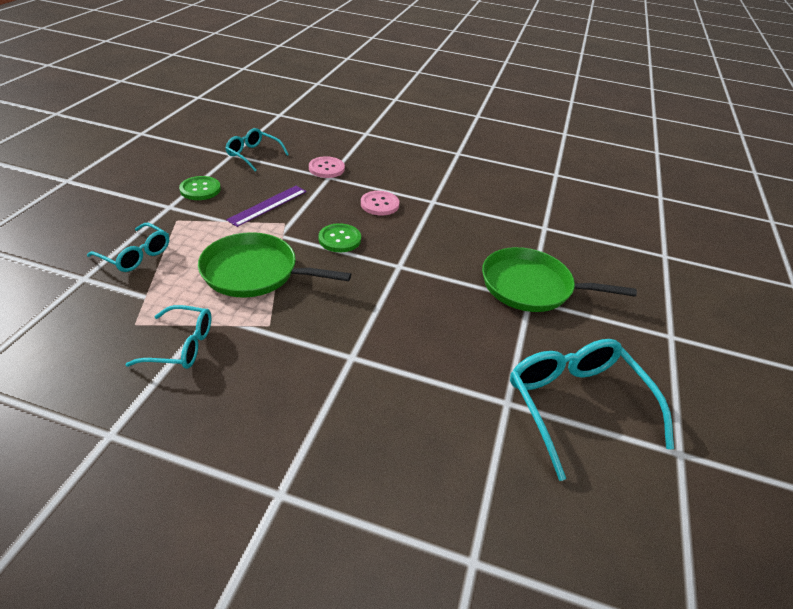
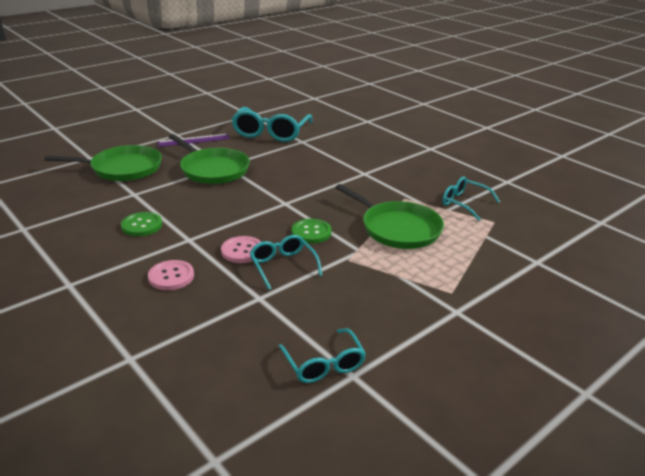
camera: 145 degrees left, 10 degrees down
turquoise glasses [87,223,169,272] -> turquoise glasses moved to [249,235,323,290]
green button [179,176,221,200] -> green button moved to [121,212,162,236]
purple ruler [226,186,307,227] -> purple ruler moved to [158,134,230,147]
pink button [309,156,345,178] -> pink button moved to [148,260,194,290]
none -> green pan [44,145,162,181]

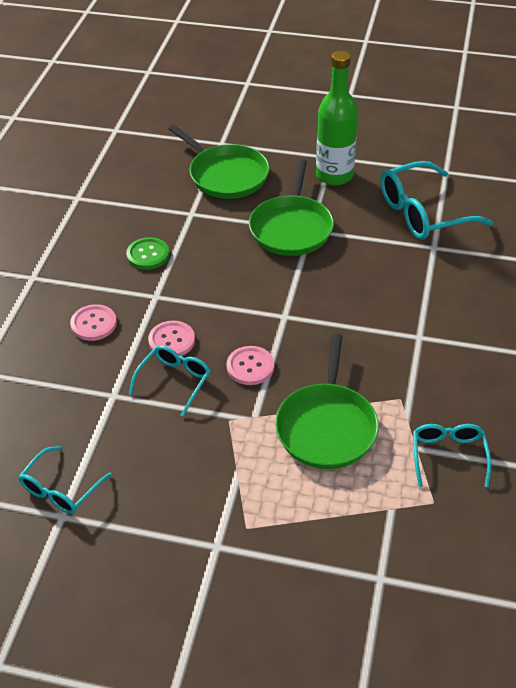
camera: 55 degrees right, 15 degrees up
purple ruler [158,134,230,147] -> green bottle [316,51,358,186]
green button [292,219,332,244] -> pink button [226,346,274,385]

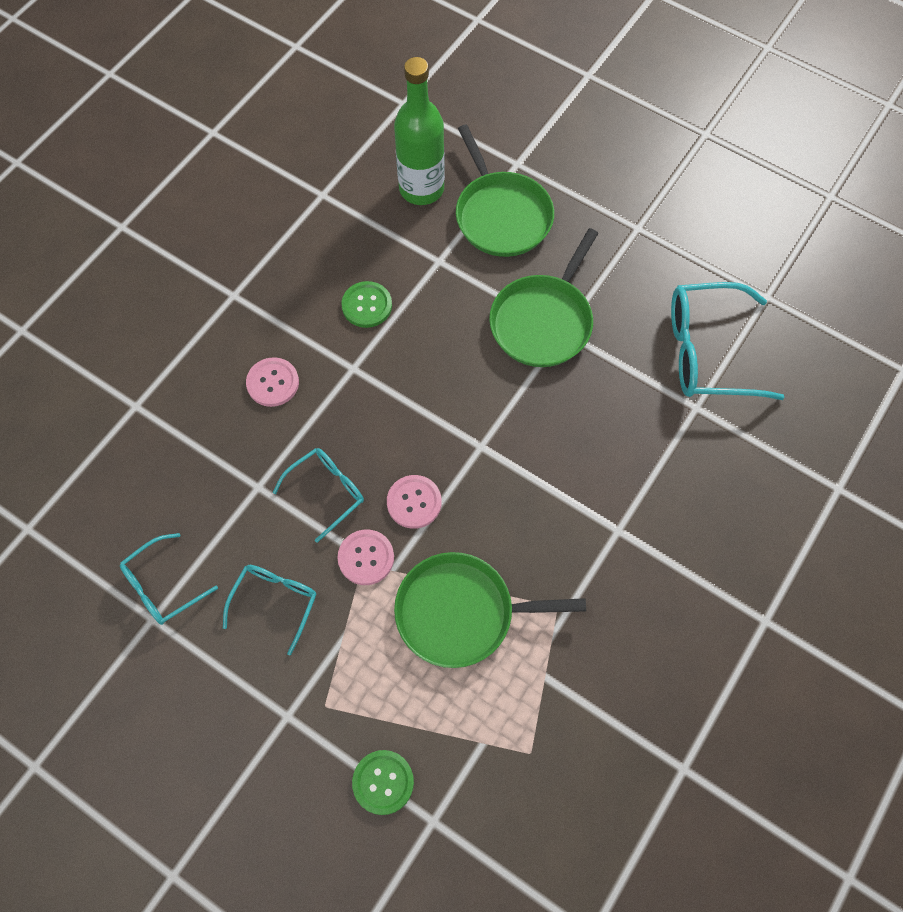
camera: 20 degrees right, 20 degrees up
pink button [148,321,195,356] -> pink button moved to [338,529,394,585]
green pan [275,334,379,469] -> green pan turned 60 degrees clockwise [394,552,586,668]
green bottle [316,51,358,186] -> green bottle moved to [394,57,445,205]
turquoise glasses [413,424,491,487] -> turquoise glasses moved to [223,565,317,655]
none -> green button [352,750,414,815]

